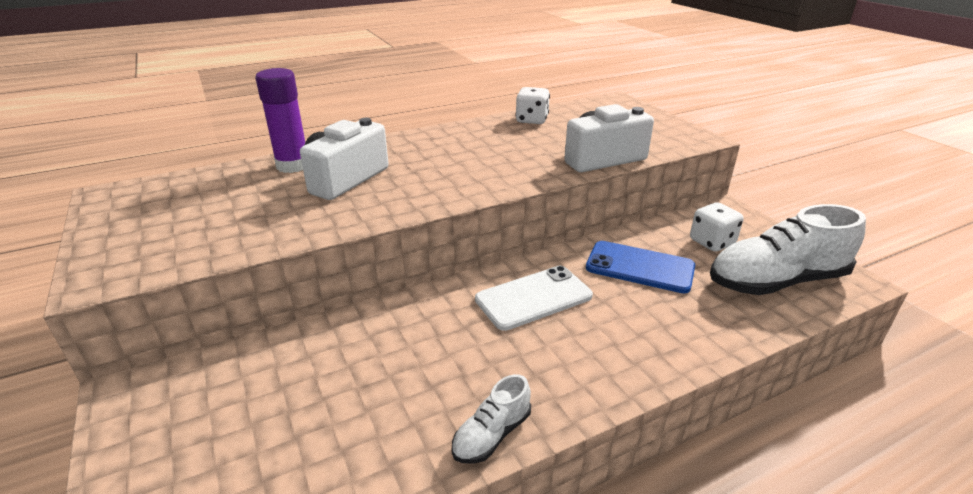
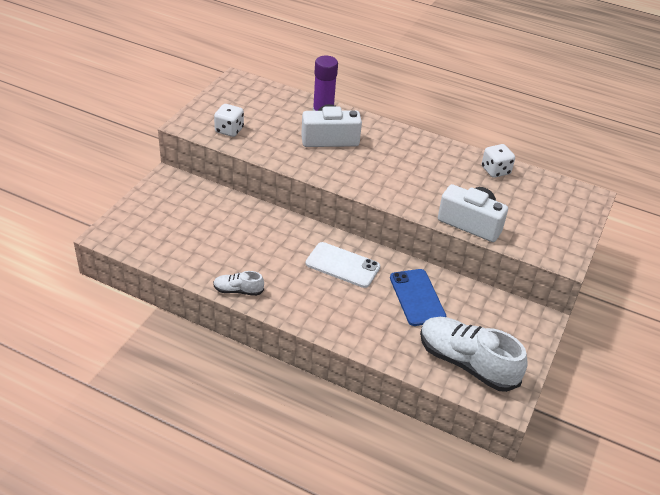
camera: 50 degrees right, 10 degrees up
white dice [690,202,743,252] -> white dice moved to [214,104,244,137]

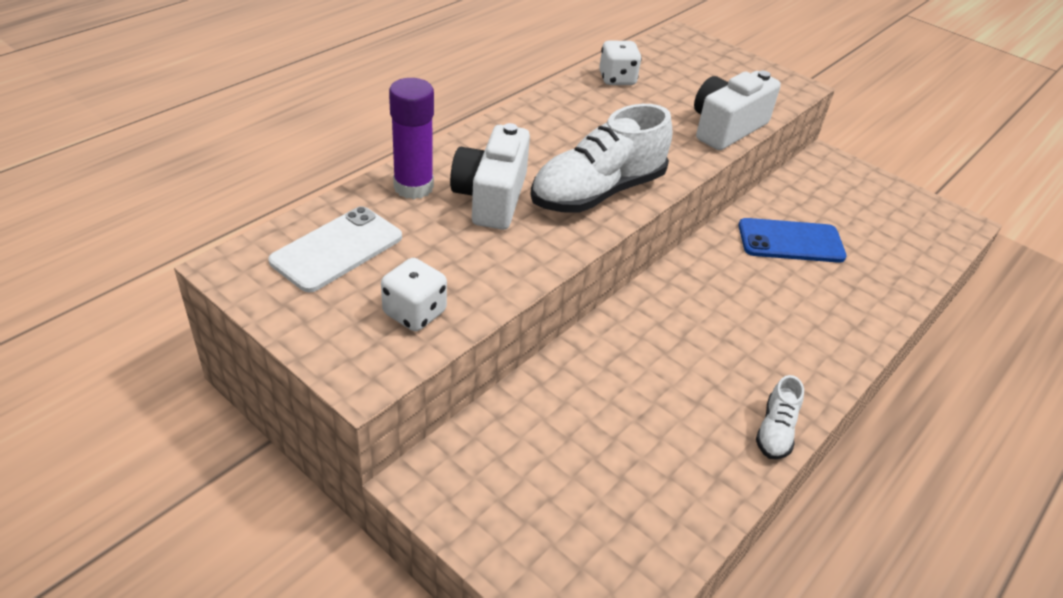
camera: 75 degrees left, 0 degrees up
white phone [306,242,380,288] -> white phone moved to [268,206,402,292]
white shoe [420,317,528,392] -> white shoe moved to [530,104,673,213]

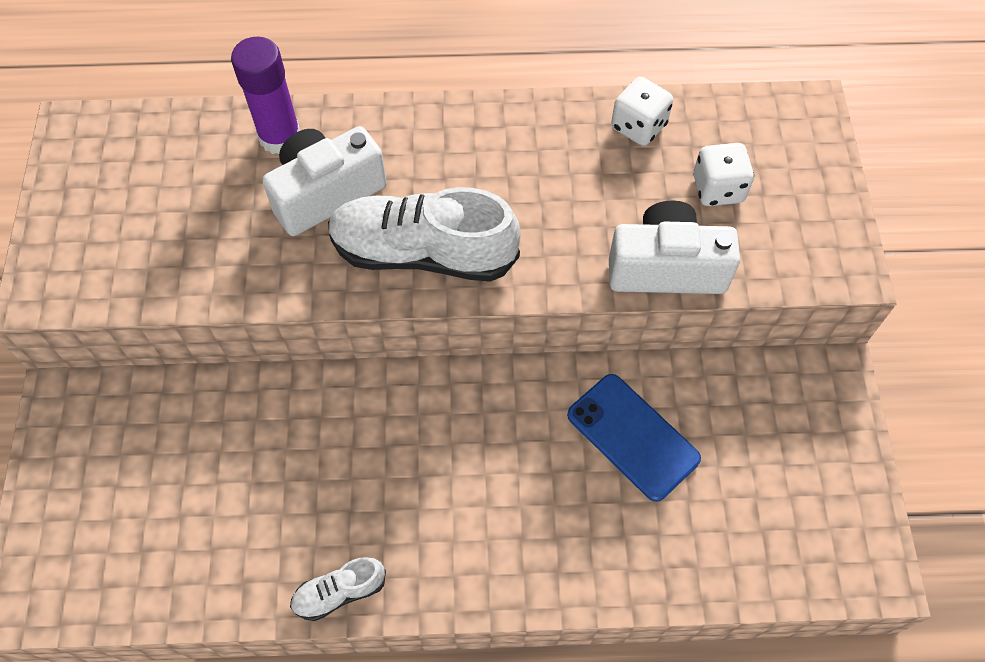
camera: 50 degrees right, 20 degrees up
white phone [268,206,402,292] -> none
white dice [381,258,447,331] -> white dice moved to [693,143,754,206]

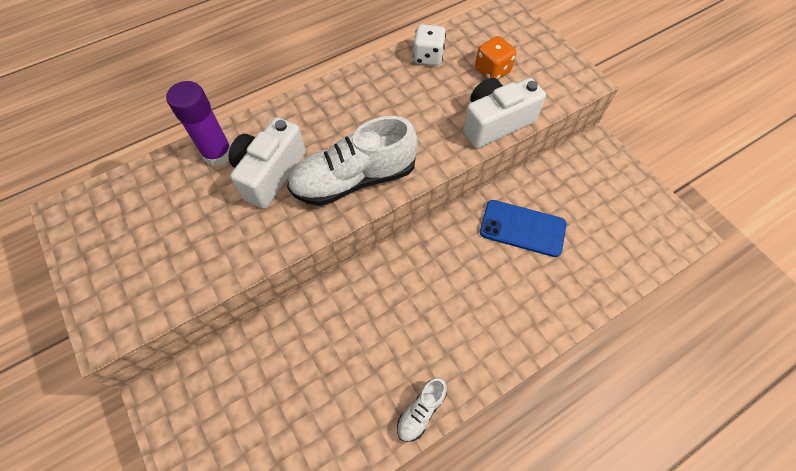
camera: 30 degrees left, 0 degrees up
white dice [693,143,754,206] -> orange dice [475,36,516,80]

